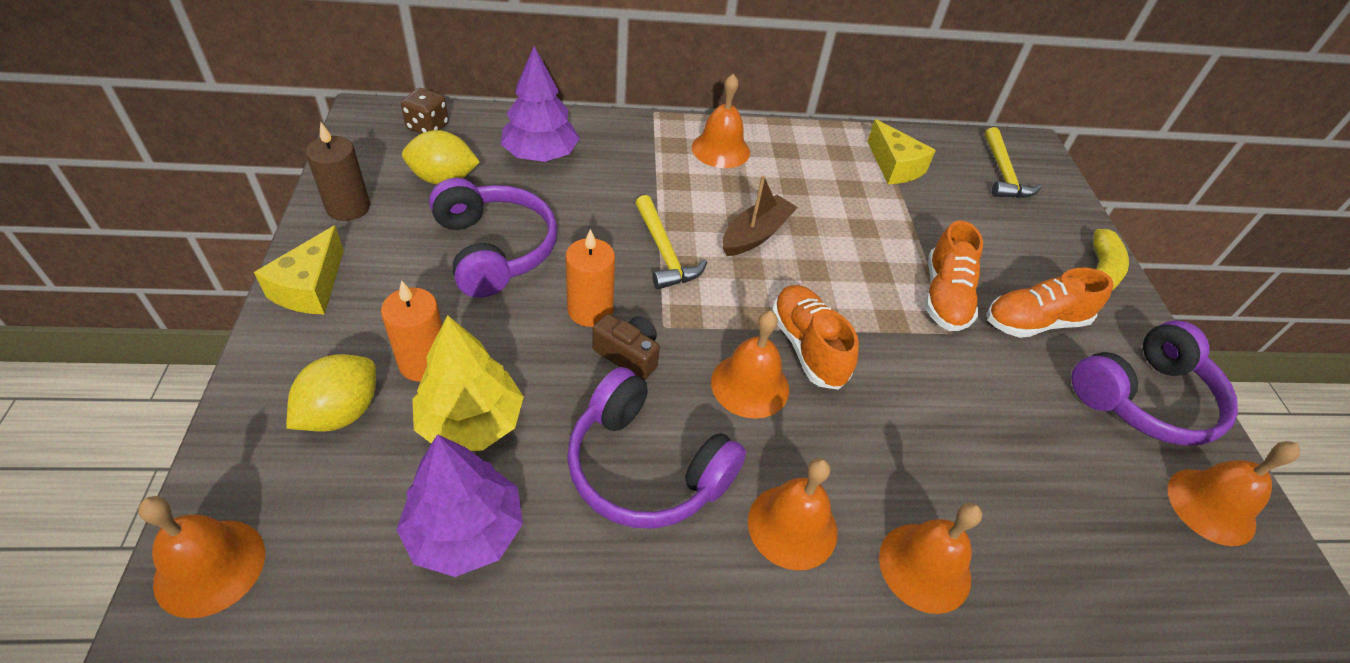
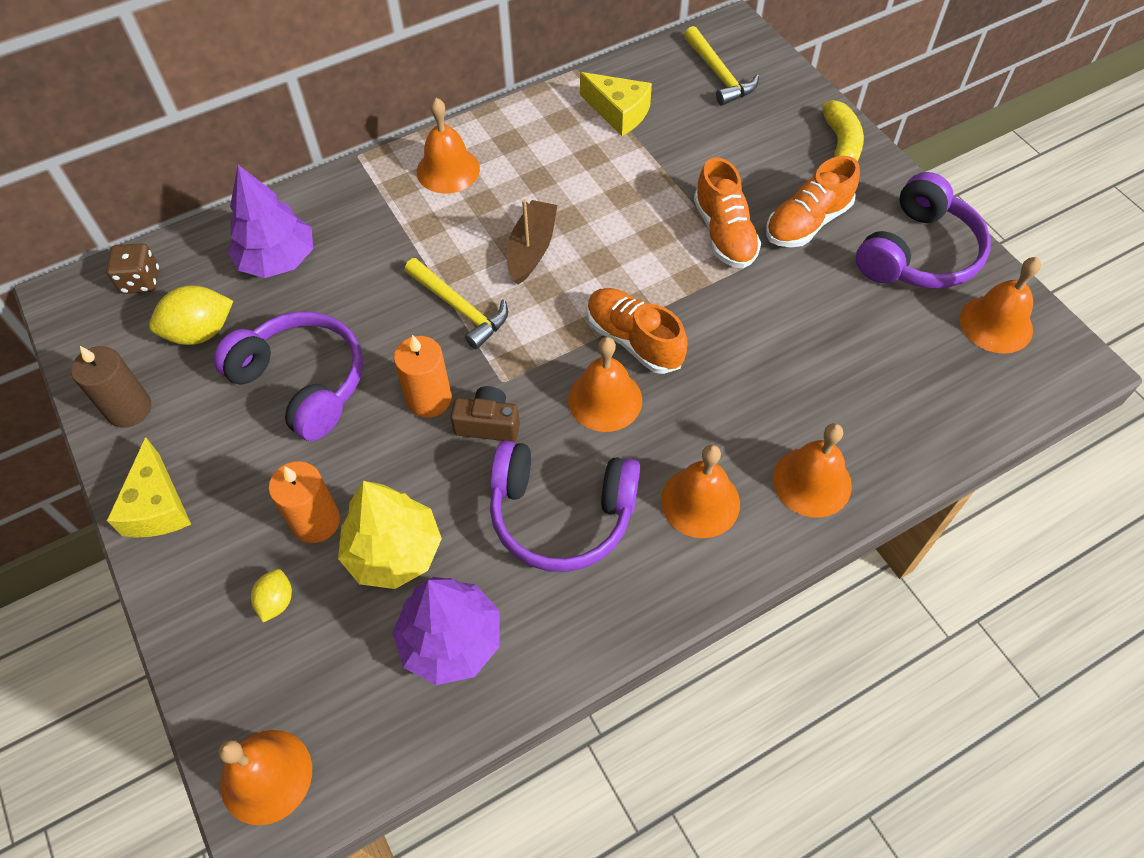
camera: 20 degrees left, 10 degrees up
yellow lemon [286,354,376,432] -> yellow lemon [251,569,292,622], size x0.57

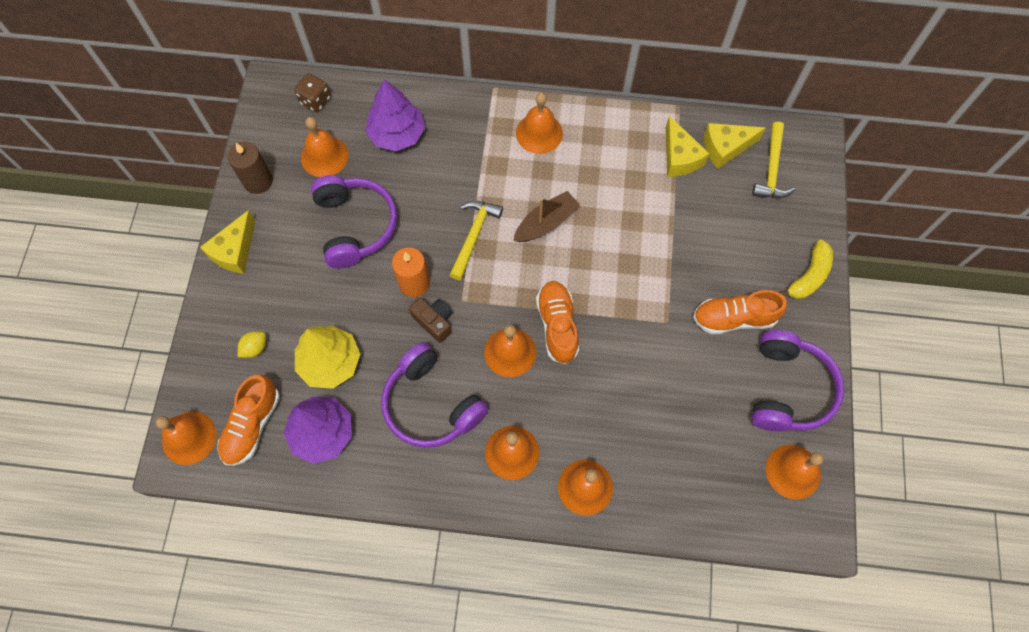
camera: 35 degrees right, 10 degrees up
yellow lemon [149,285,233,345] -> orange bell [301,117,349,177]
orange candle [269,461,340,543] -> none
yellow hammer [405,258,508,349] -> yellow hammer turned 150 degrees counterclockwise [450,200,503,280]
orange shoe [694,157,761,268] -> orange shoe moved to [217,375,280,466]
purple headphones [856,172,991,289] -> purple headphones turned 60 degrees counterclockwise [751,330,844,432]
none -> yellow cheese [704,123,766,169]

